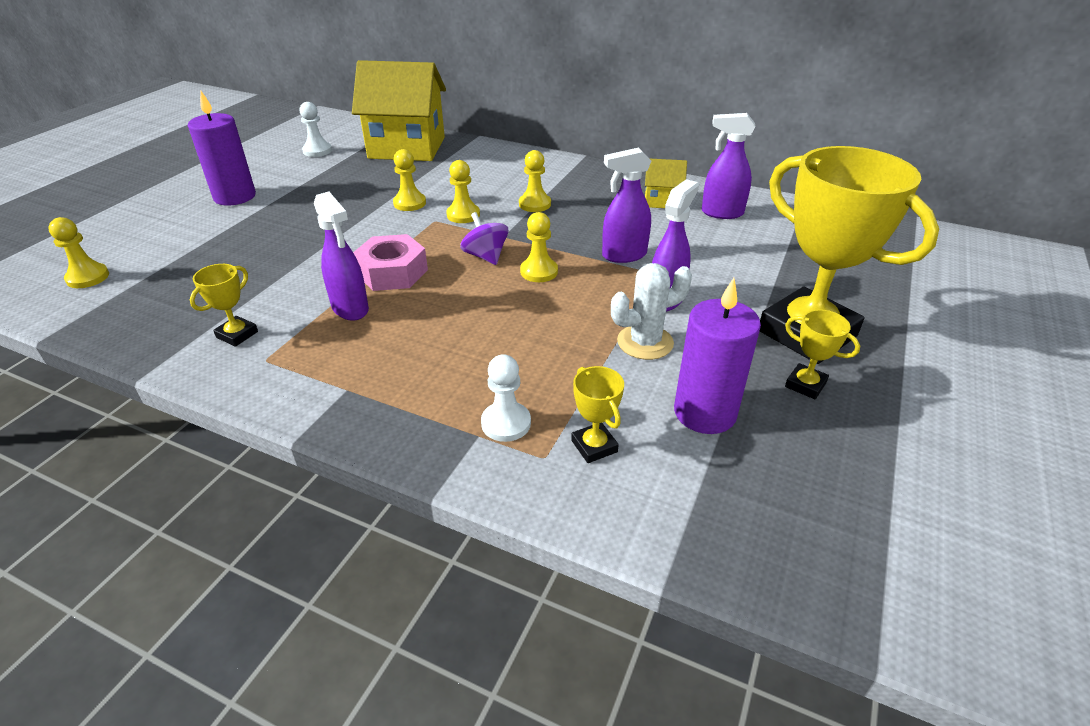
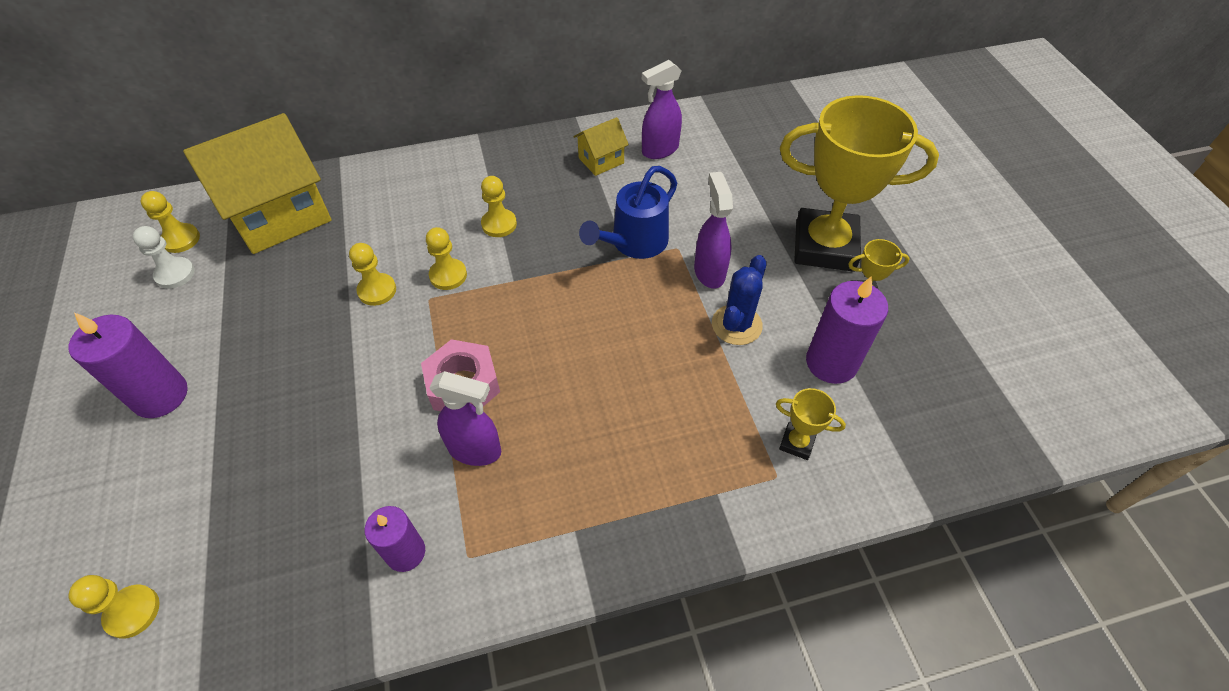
camera: 40 degrees left, 15 degrees up
yellow trophy [190,264,258,347] -> purple candle [365,506,425,572]
purple spinning top [460,212,508,265] -> none
white pawn [481,354,531,442] -> none
yellow pawn [520,212,558,282] -> yellow pawn moved to [141,191,200,253]
purple spray bottle [602,147,651,263] -> blue watering can [579,166,677,259]
white cactus [611,263,692,360] -> blue cactus [712,255,767,345]

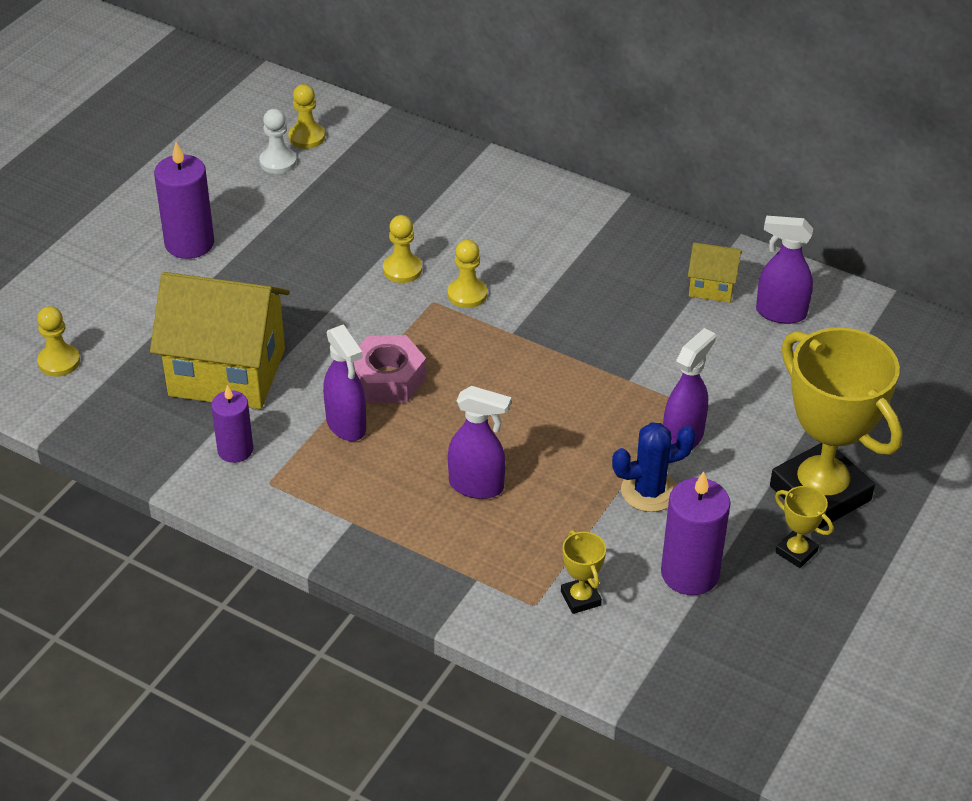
camera: 45 degrees right, 10 degrees down
yellow house [183,113,332,254] -> yellow house moved to [150,272,290,409]
yellow pawn [481,176,517,237] -> none
blue watering can [579,166,677,259] -> none
none -> purple spray bottle [448,386,511,499]

